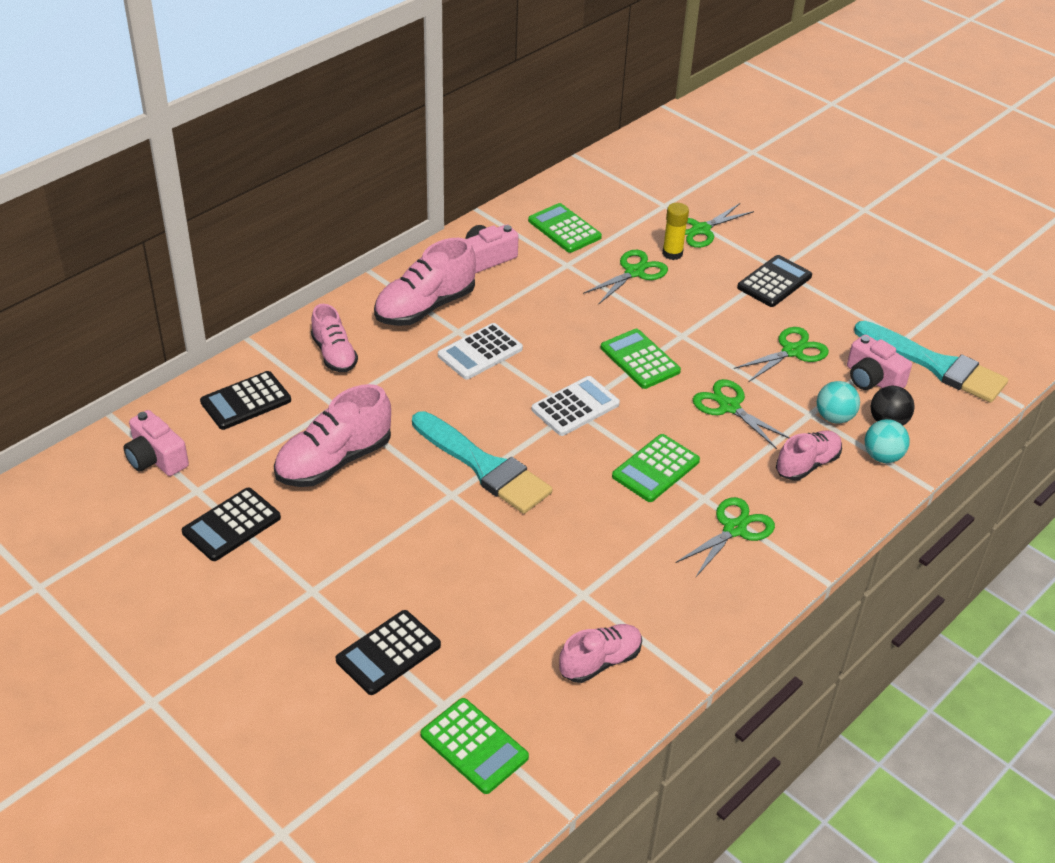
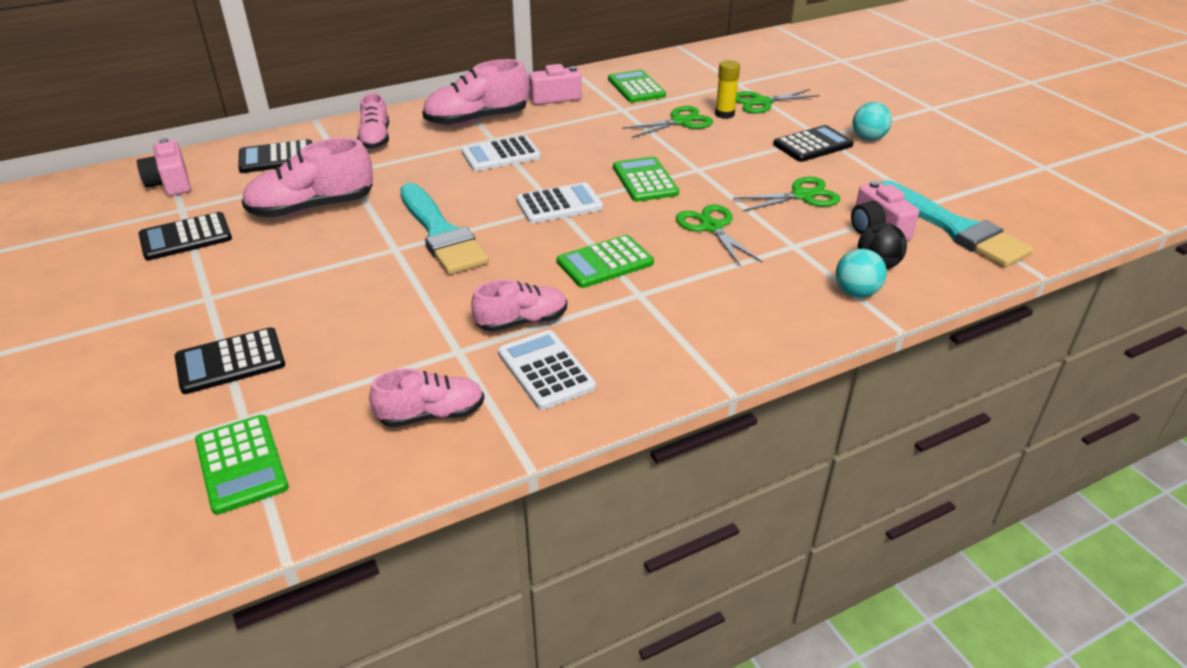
camera: 20 degrees right, 5 degrees down
green scissors [676,497,775,578] -> none
pink shoe [776,430,842,480] -> pink shoe moved to [471,279,567,332]
turquoise ball [817,381,860,424] -> turquoise ball moved to [852,102,892,141]
none -> white calculator [498,330,596,410]

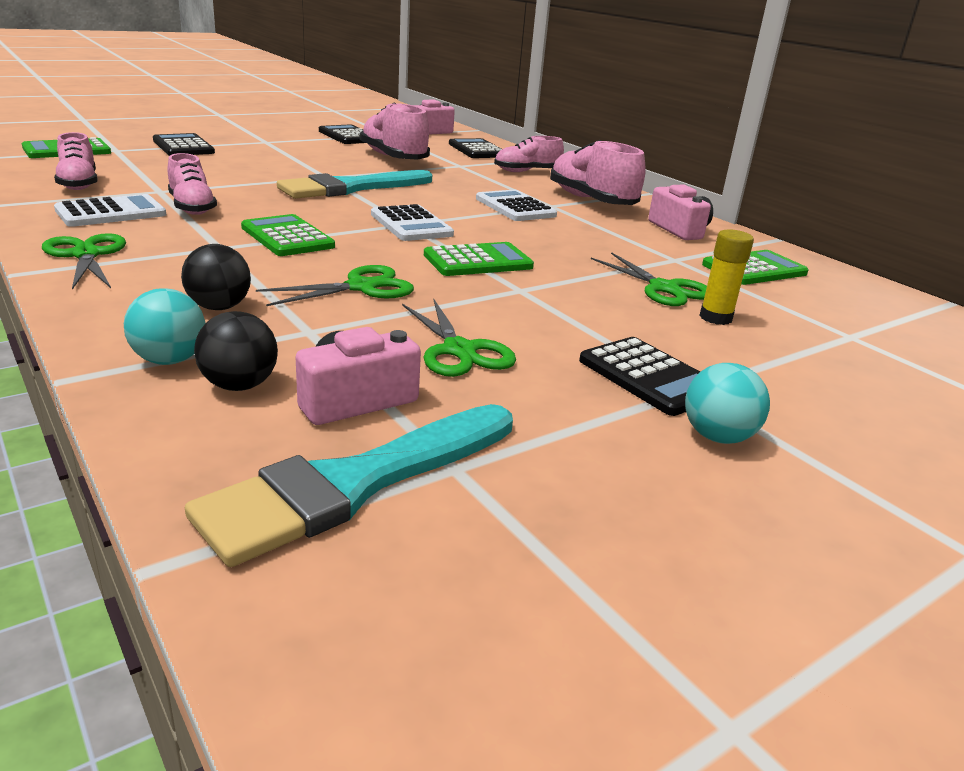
camera: 80 degrees right, 10 degrees down
green scissors [736,89,820,113] -> green scissors moved to [42,233,126,290]
none -> black ball [181,244,251,310]

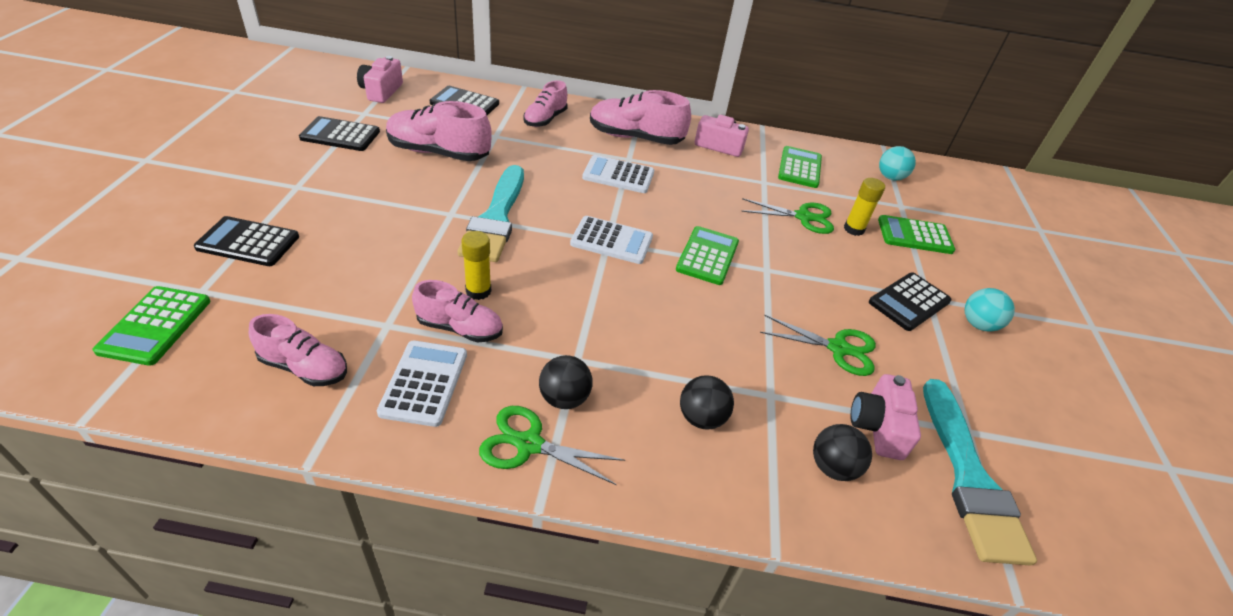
camera: 50 degrees left, 15 degrees up
turquoise ball [124,288,205,365] -> turquoise ball moved to [879,146,916,181]
green calculator [241,214,335,256] -> green calculator moved to [878,215,955,254]
green scissors [256,265,414,306] -> none
black calculator [579,337,700,416] -> black calculator turned 135 degrees clockwise [869,273,952,331]
none -> yellow glue stick [462,231,491,300]
none -> black ball [539,355,593,409]

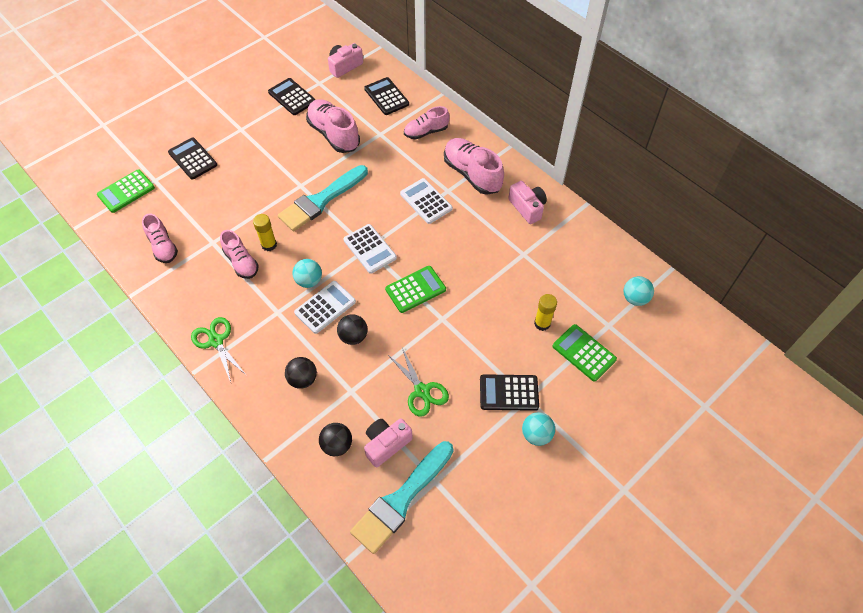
camera: 45 degrees right, 15 degrees up
white calculator [377,340,467,427] -> white calculator moved to [294,281,356,334]
black ball [539,355,593,409] -> black ball moved to [337,314,368,345]
green scissors [741,198,834,234] -> none
green calculator [778,146,822,188] -> none
none -> turquoise ball [293,259,322,288]

